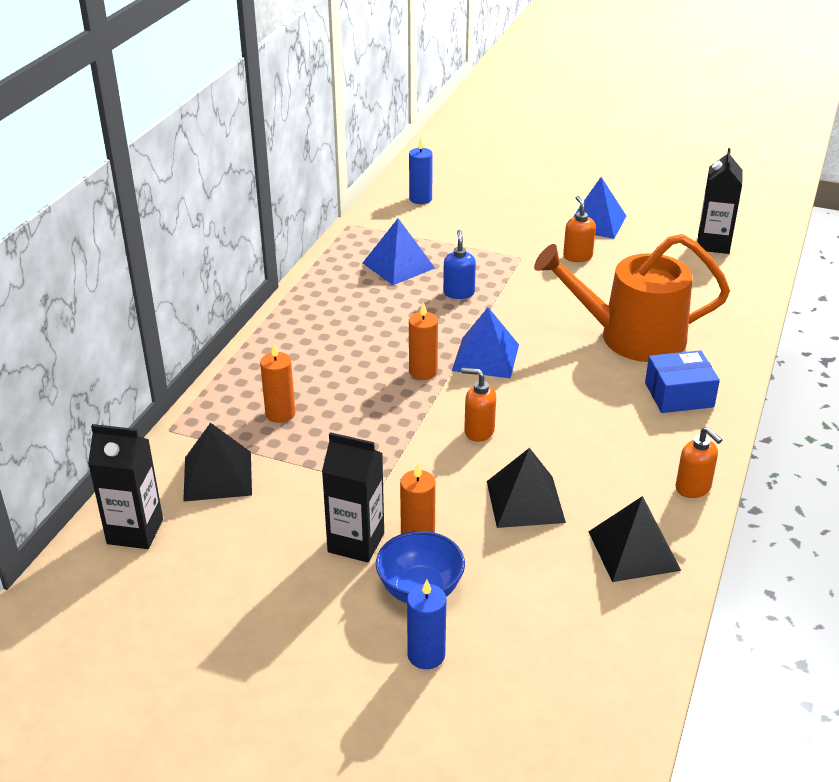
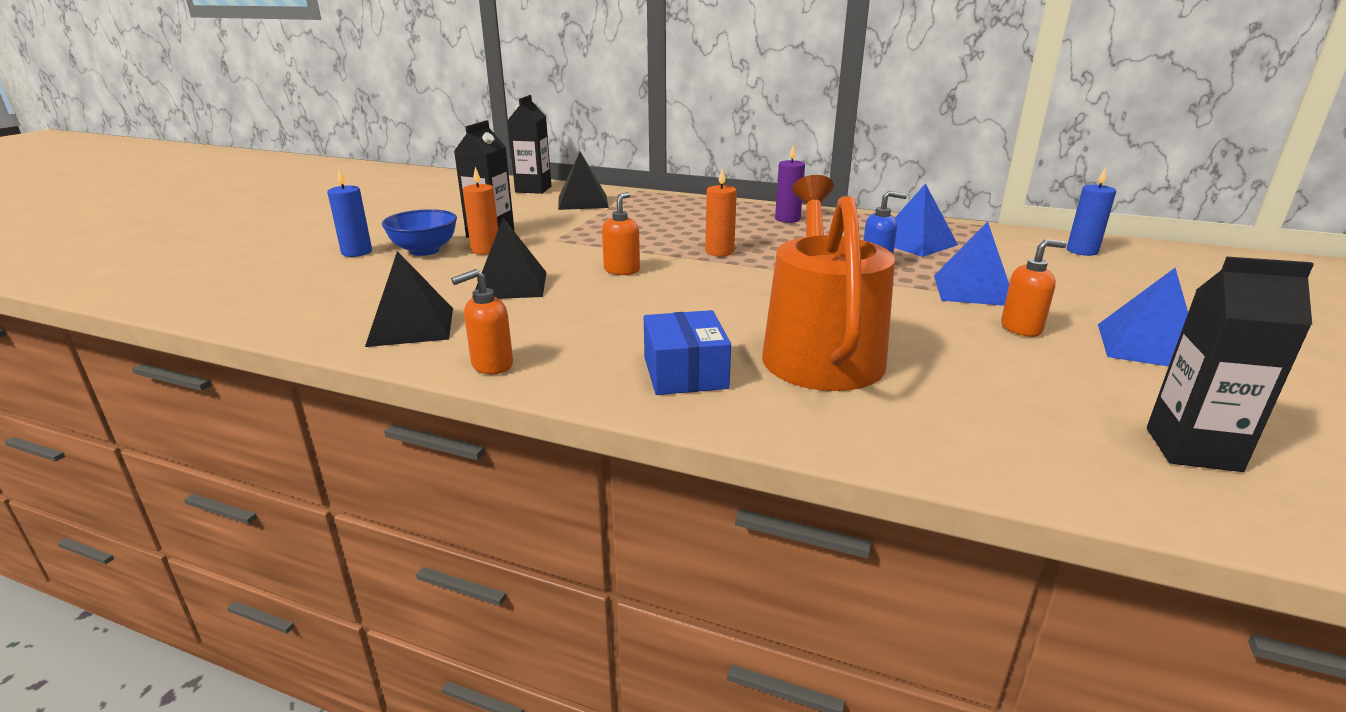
camera: 90 degrees right, 10 degrees down
orange candle [260,344,296,423] -> none
blue pyramid [452,307,519,378] -> blue pyramid moved to [934,222,1009,306]
none -> purple candle [775,145,805,223]

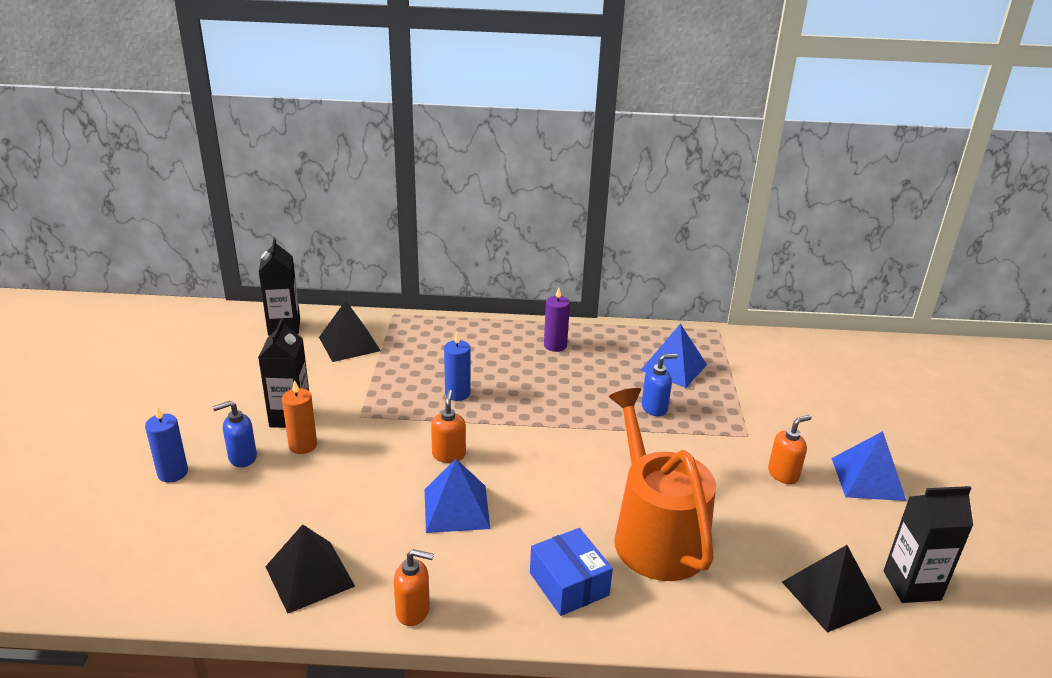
camera: 20 degrees left, 5 degrees up
blue bowl [382,209,457,256] -> blue soap dispenser [213,401,257,467]
orange soap dispenser [451,269,513,374] -> orange soap dispenser turned 120 degrees counterclockwise [394,549,434,626]
black pyramid [472,218,546,299] -> black pyramid moved to [782,545,882,633]
orange candle [705,168,737,256] -> none
blue pyramid [934,222,1009,306] -> blue pyramid moved to [425,459,490,533]
blue candle [1067,167,1116,256] -> blue candle moved to [444,332,470,401]

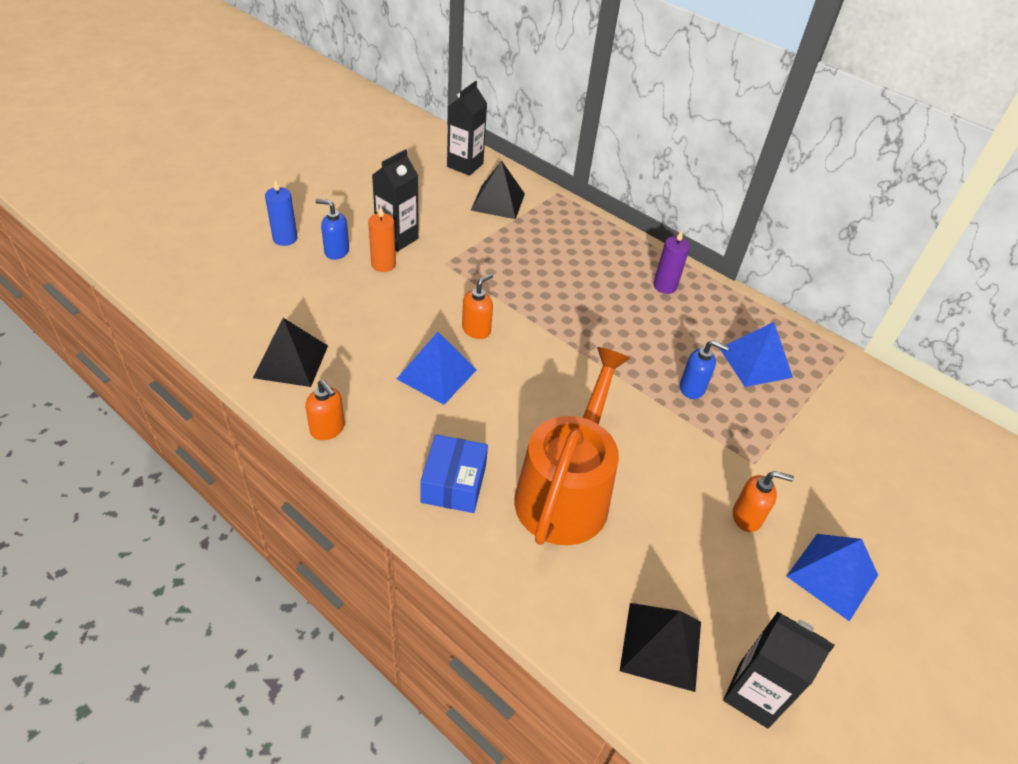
camera: 35 degrees right, 15 degrees up
blue candle [444,332,470,401] -> none

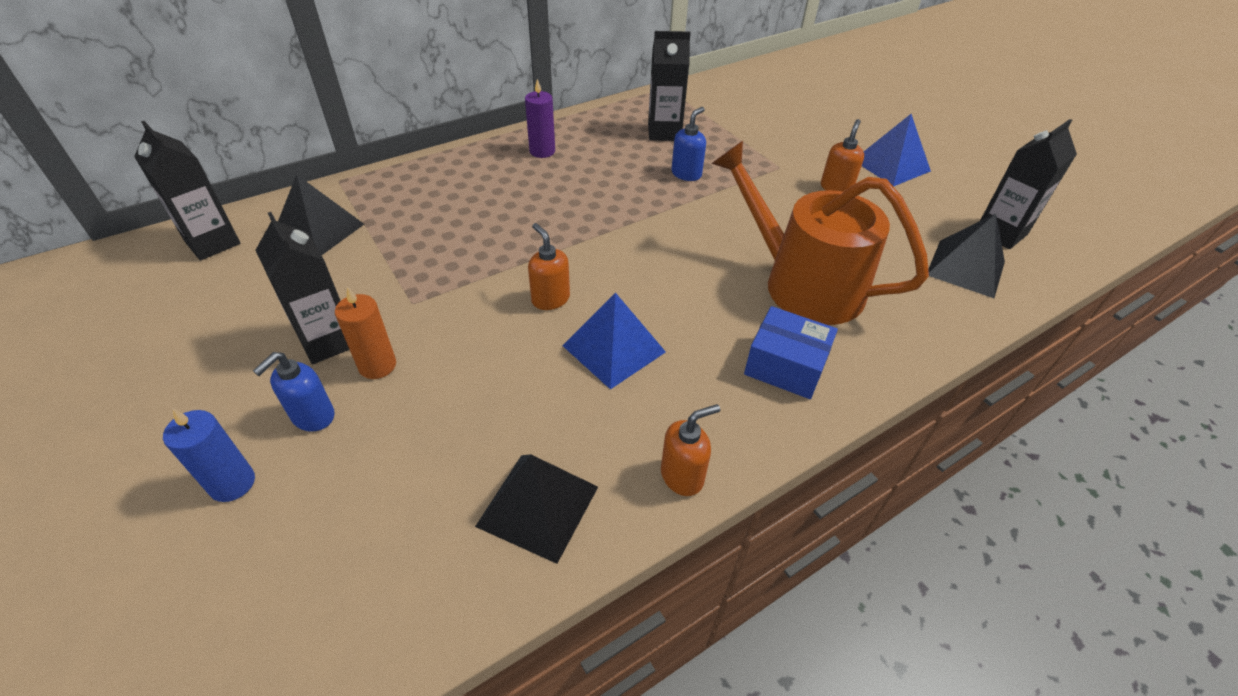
camera: 70 degrees left, 0 degrees up
blue pyramid [719,322,793,387] -> black carton [648,31,691,141]

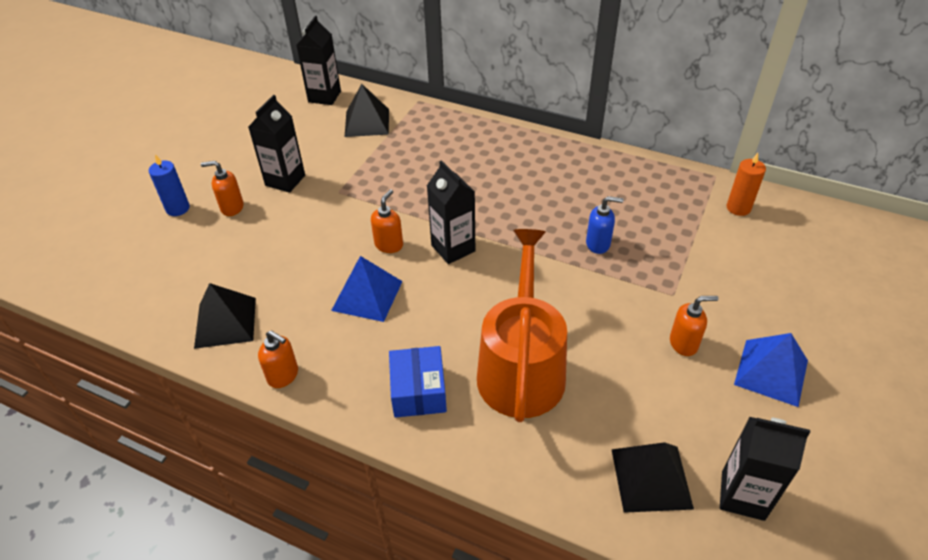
camera: 60 degrees right, 0 degrees up
blue soap dispenser [253,352,334,432] -> orange soap dispenser [201,161,244,216]
orange candle [335,287,396,379] -> orange candle moved to [726,153,766,216]
purple candle [525,79,555,158] -> none
black carton [648,31,691,141] -> black carton moved to [427,160,475,264]

